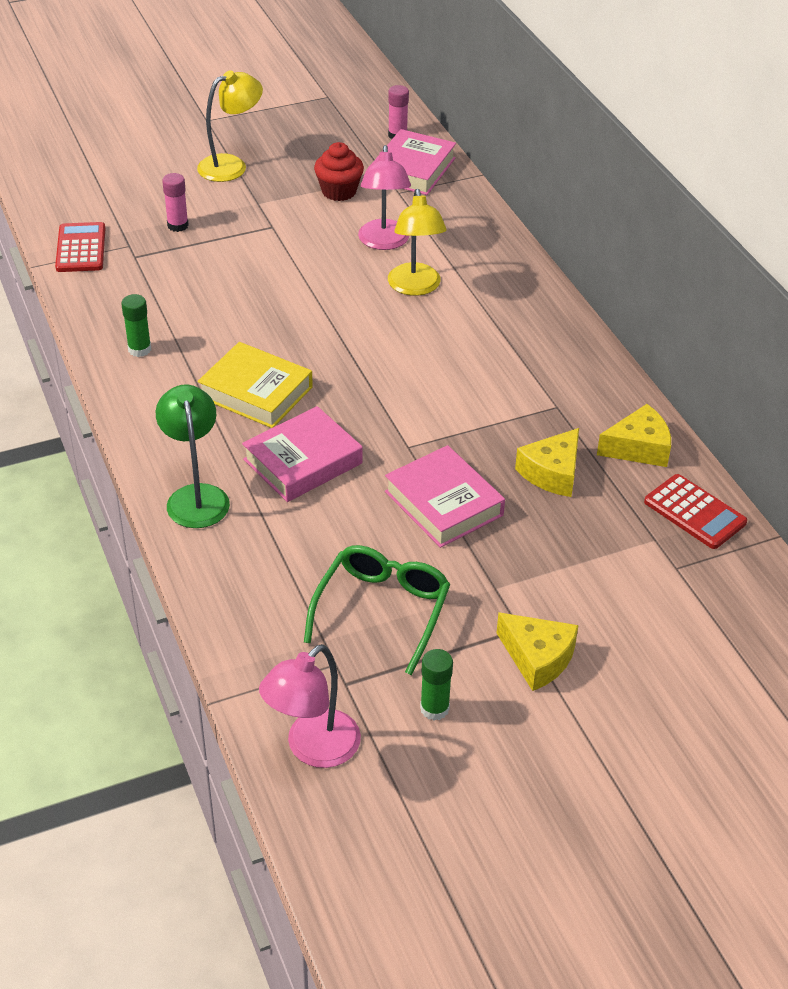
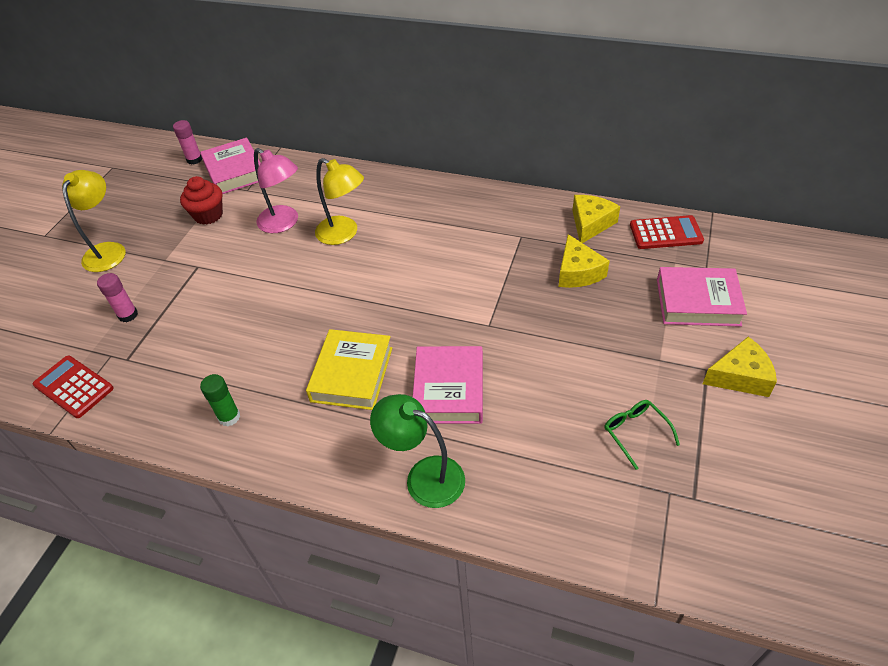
camera: 45 degrees left, 5 degrees up
yellow book [197,342,313,428] -> yellow book turned 60 degrees counterclockwise [306,329,392,410]
pink lamp [259,644,361,768] -> none
green glasses [304,545,450,675] -> green glasses [604,400,680,470], size x0.57
pink book [385,445,505,548] -> pink book moved to [657,267,747,327]
green glue stick [420,649,453,720] -> none

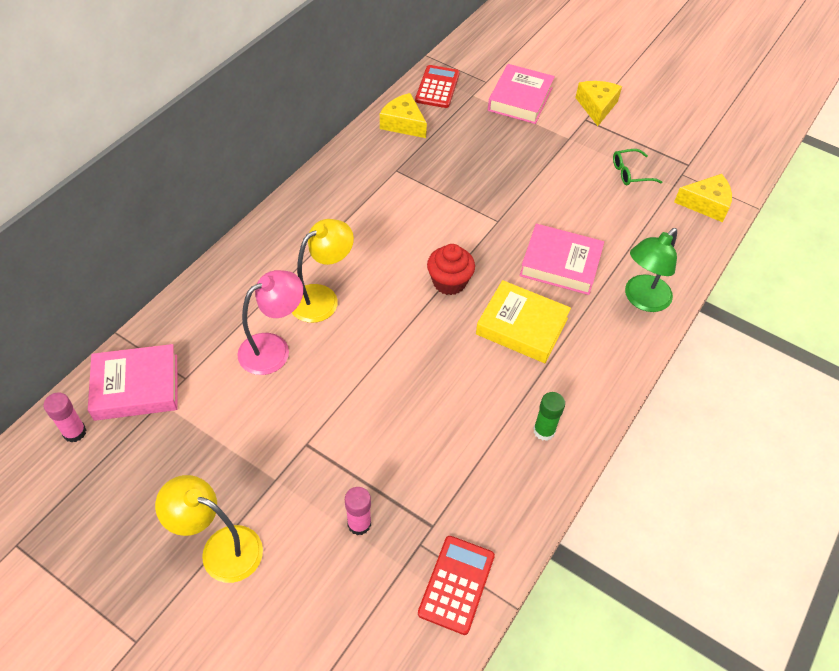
camera: 80 degrees left, 5 degrees up
red calculator [33,355,114,418] -> red calculator turned 150 degrees clockwise [418,536,495,635]
red cupcake [180,176,223,225] -> red cupcake moved to [427,244,475,295]
yellow cheese [559,234,610,288] -> yellow cheese moved to [674,174,732,222]

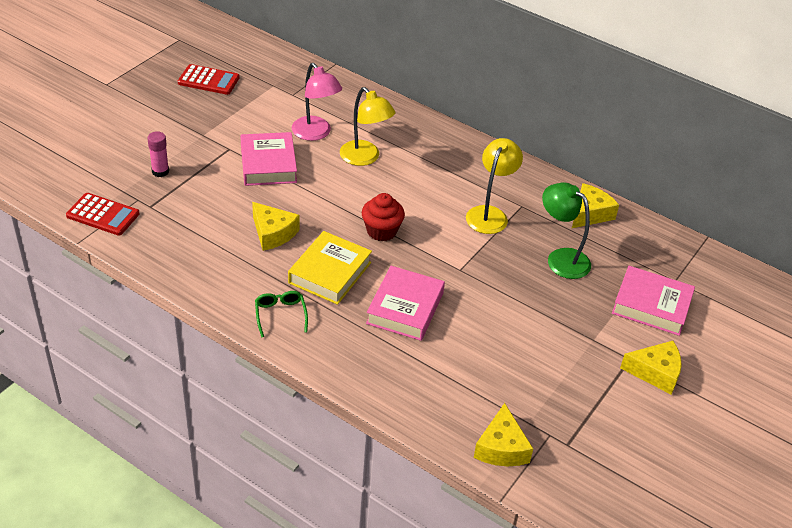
camera: 90 degrees right, 10 degrees down
pink glue stick [44,392,87,443] -> none
pink book [88,344,177,421] -> pink book moved to [240,132,297,186]
yellow lamp [155,475,263,583] -> yellow lamp moved to [466,138,523,234]
red calculator [415,65,460,108] -> red calculator moved to [178,64,240,95]
green glue stick [533,392,565,441] -> none
green glasses [613,149,662,185] -> green glasses moved to [255,291,308,338]
green lamp [625,228,677,312] -> green lamp moved to [542,183,591,279]
none -> yellow cheese [252,202,300,251]

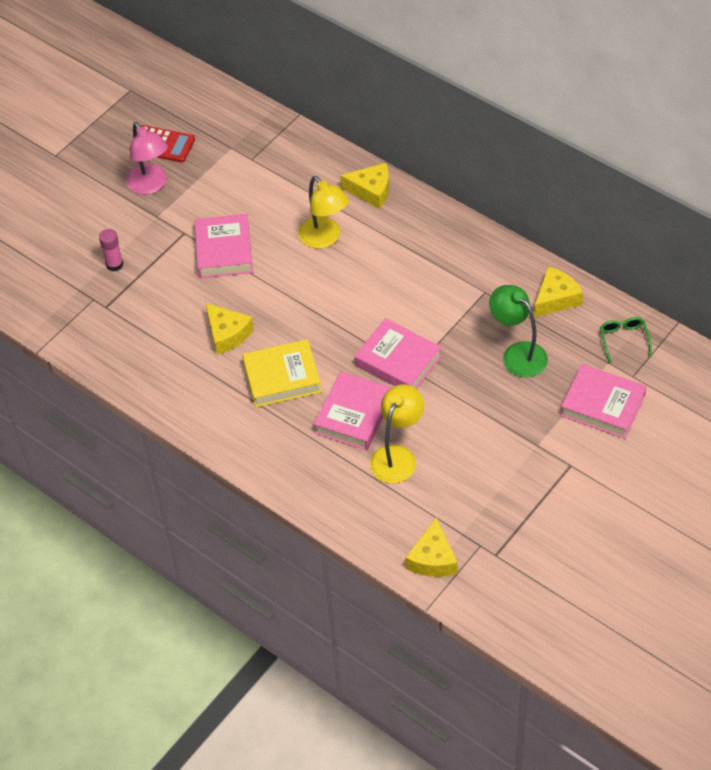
camera: 10 degrees right, 10 degrees up
red calculator [66,193,140,236] -> none
green glasses [255,291,308,338] -> green glasses moved to [600,317,652,363]
yellow book [288,231,372,305] -> yellow book turned 45 degrees clockwise [242,339,322,407]
pink lamp [292,63,342,141] -> pink lamp moved to [126,122,168,194]
red cupcake [362,193,405,242] -> none
yellow lamp [466,138,523,234] -> yellow lamp moved to [370,384,424,483]
yellow cheese [620,341,682,394] -> yellow cheese moved to [340,163,389,209]
none -> pink book [355,318,442,389]

